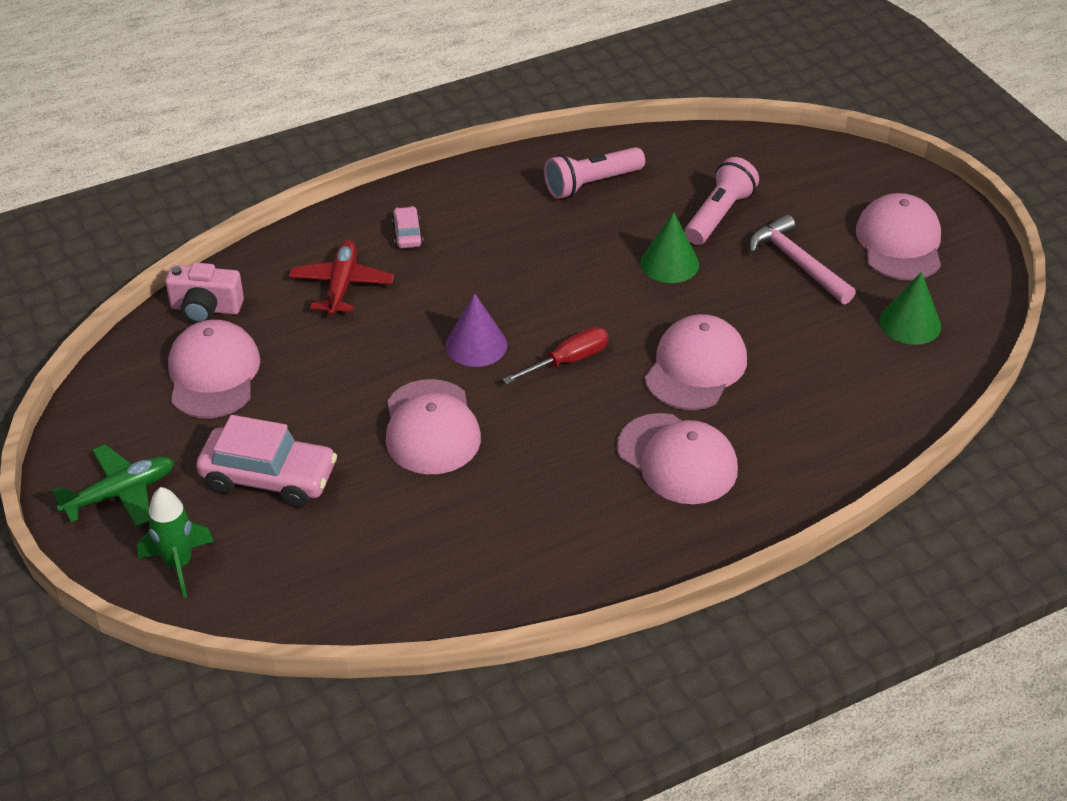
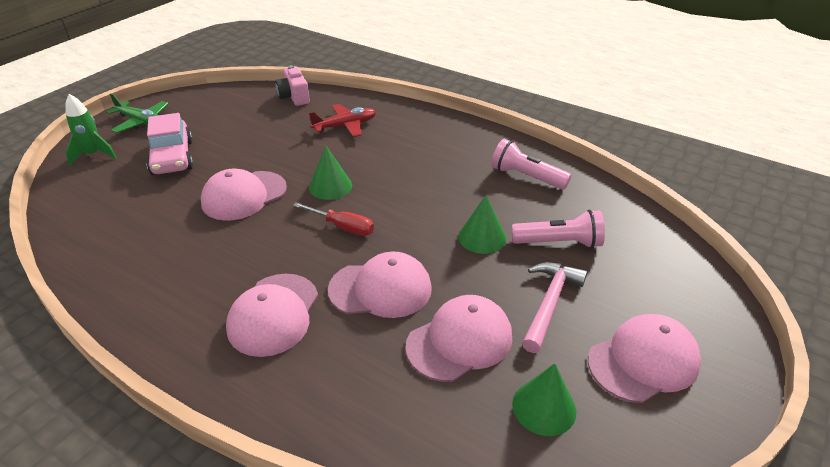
camera: 60 degrees right, 5 degrees down
pink cap [168,319,261,419] -> pink cap moved to [405,295,512,382]
pink car [392,206,423,248] -> none
purple cone [446,294,507,367] -> green cone [309,146,352,200]

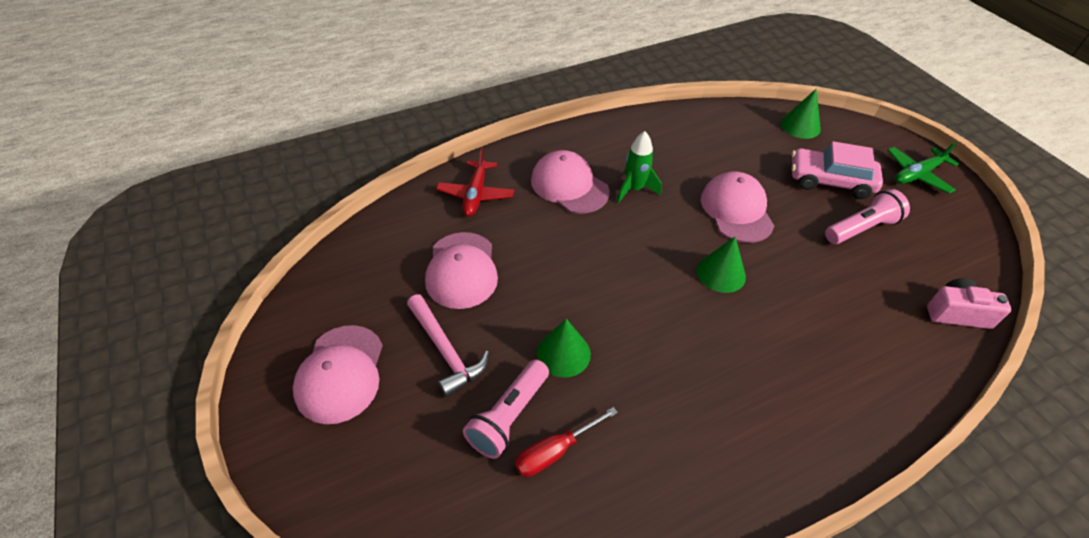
camera: 120 degrees right, 10 degrees up
green rocket [65,94,117,165] -> green rocket moved to [617,131,662,203]
red screwdriver [293,202,374,236] -> red screwdriver moved to [515,407,618,477]
red plane [309,104,376,137] -> red plane moved to [436,147,514,216]
pink cap [328,252,432,318] -> none
pink flashlight [491,139,571,189] -> pink flashlight moved to [825,189,910,244]
green cone [512,363,577,436] -> green cone moved to [781,89,821,139]

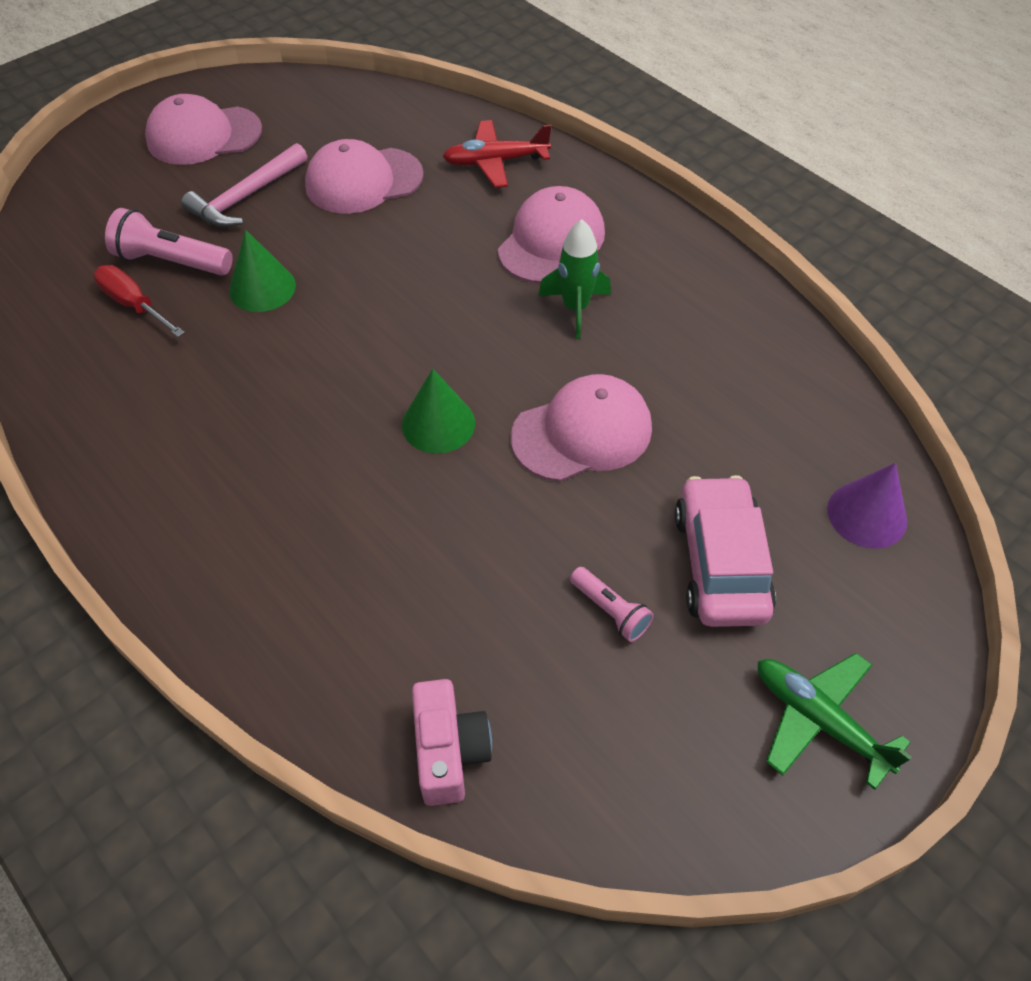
camera: 75 degrees right, 5 degrees up
green cone [781,89,821,139] -> purple cone [827,463,907,549]
pink flashlight [825,189,910,244] -> pink flashlight [570,567,654,642], size x0.59

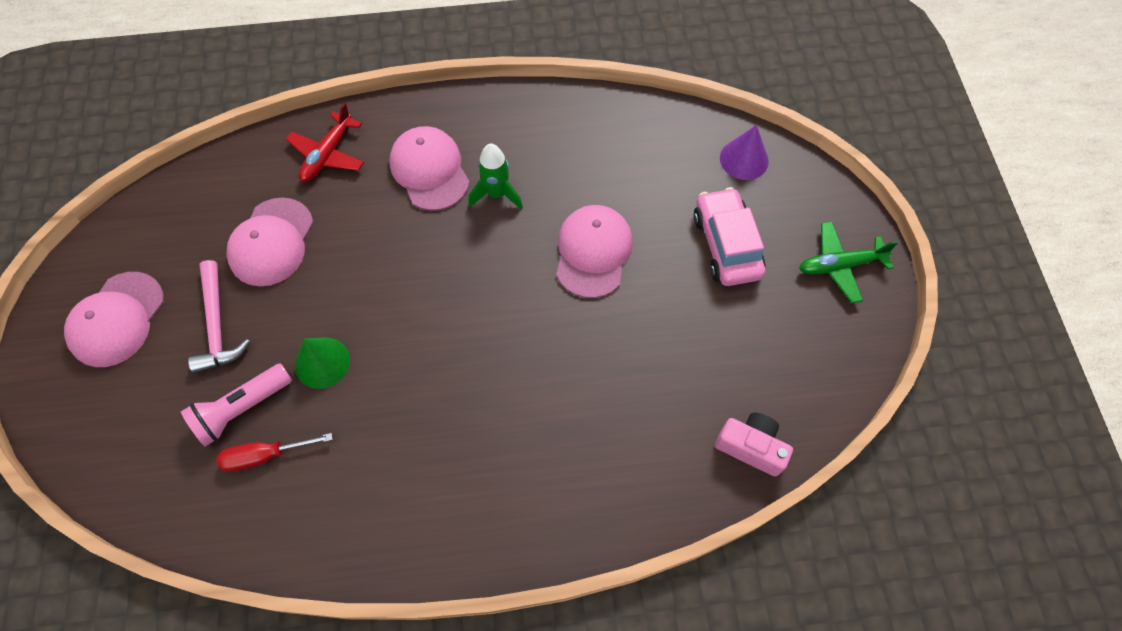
camera: 55 degrees left, 10 degrees up
green cone [402,369,475,453] -> none
pink flashlight [570,567,654,642] -> none
pink car [675,475,776,627] -> pink car turned 45 degrees clockwise [693,187,766,286]

